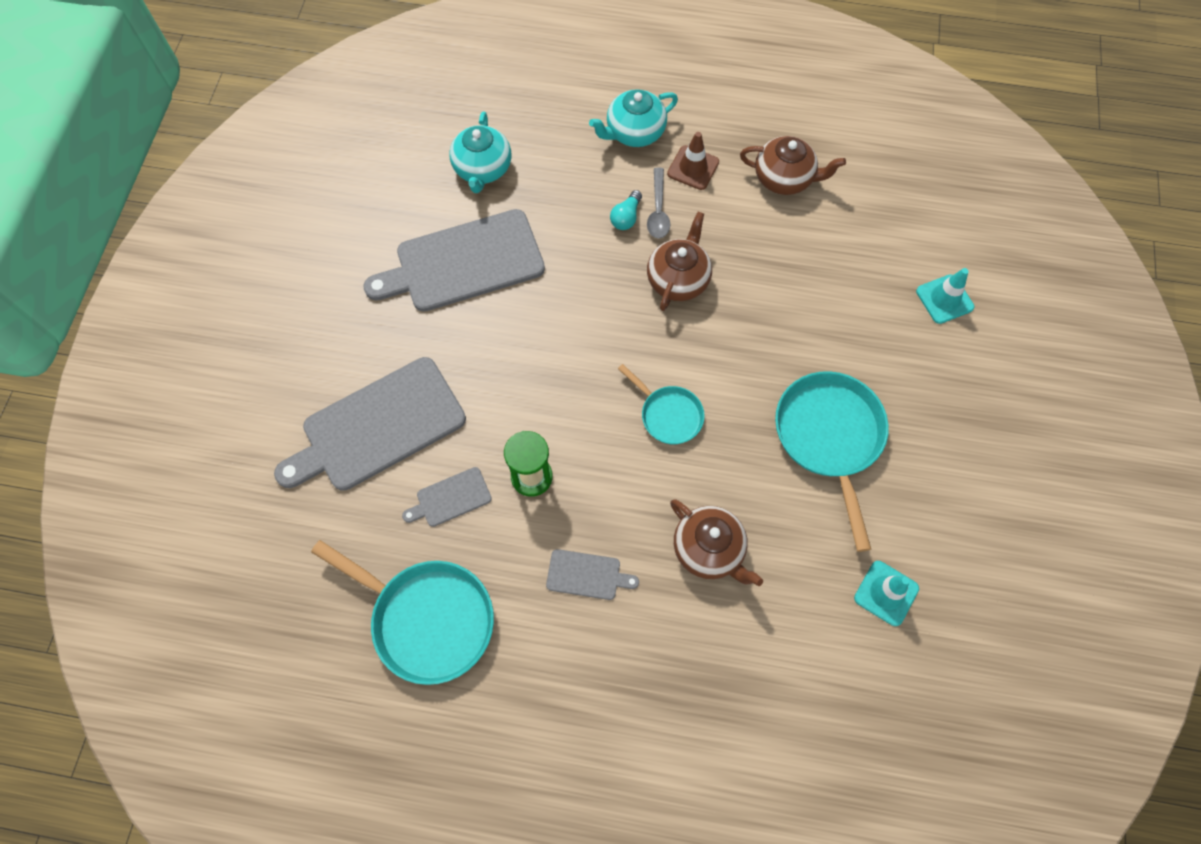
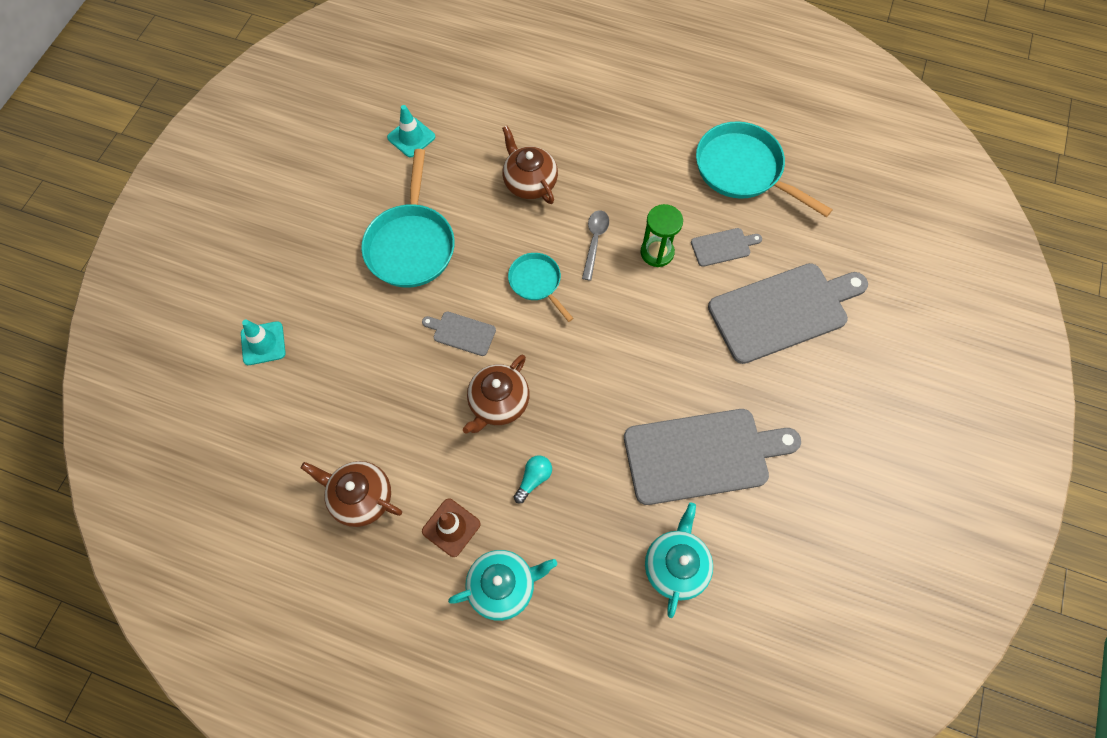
camera: 170 degrees left, 0 degrees up
grey cutting board [546,549,639,600] -> grey cutting board moved to [422,312,496,356]
grey spoon [647,167,670,238] -> grey spoon moved to [582,210,609,281]

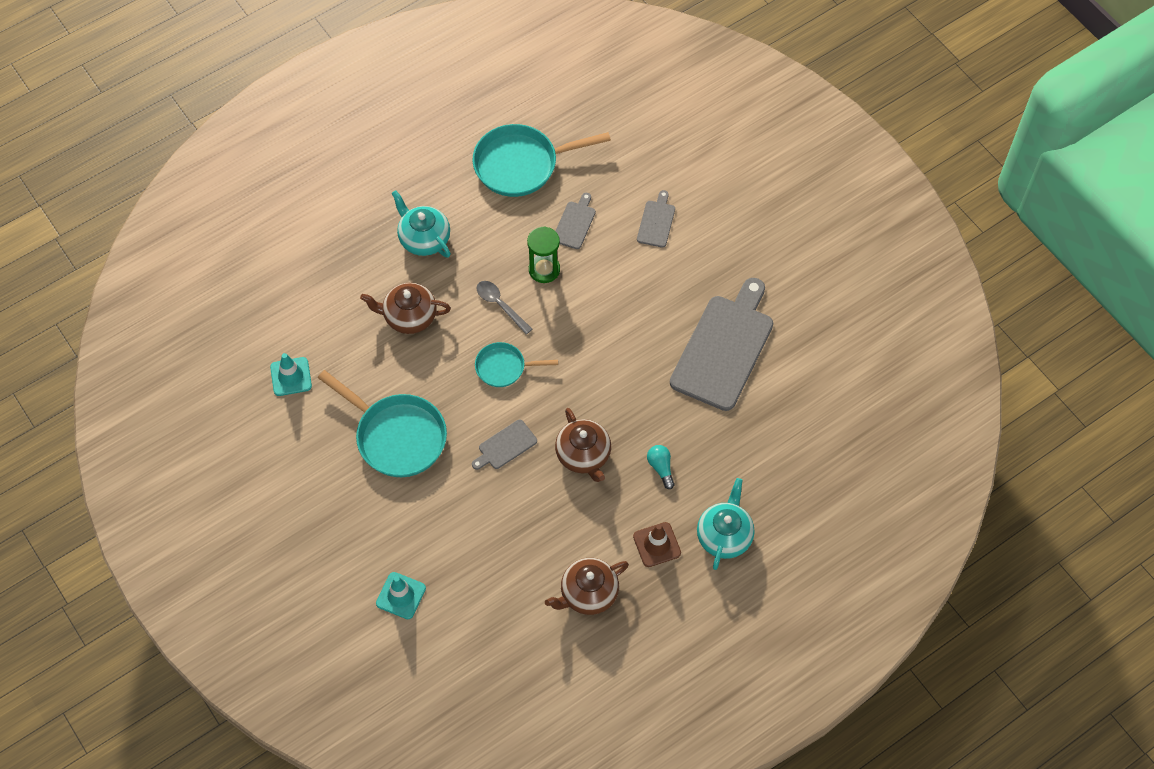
camera: 55 degrees left, 5 degrees down
turquoise teapot [645,503,713,618] -> turquoise teapot moved to [392,190,451,258]
grey cutting board [708,263,868,364] -> grey cutting board [637,190,675,248], size x0.45

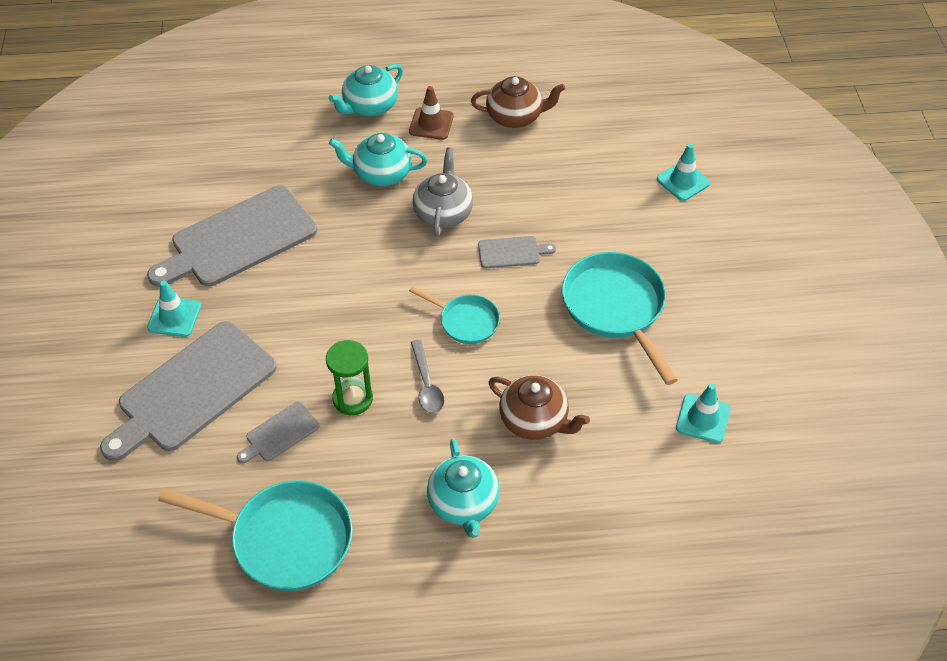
camera: 150 degrees left, 10 degrees down
brown teapot [555,408,611,482] -> grey teapot [413,147,473,236]
grey cutting board [637,190,675,248] -> grey cutting board [100,321,277,461], size x2.22
turquoise light bulb [647,445,675,489] -> turquoise teapot [329,133,428,186]
none -> turquoise traffic cone [147,280,201,337]

